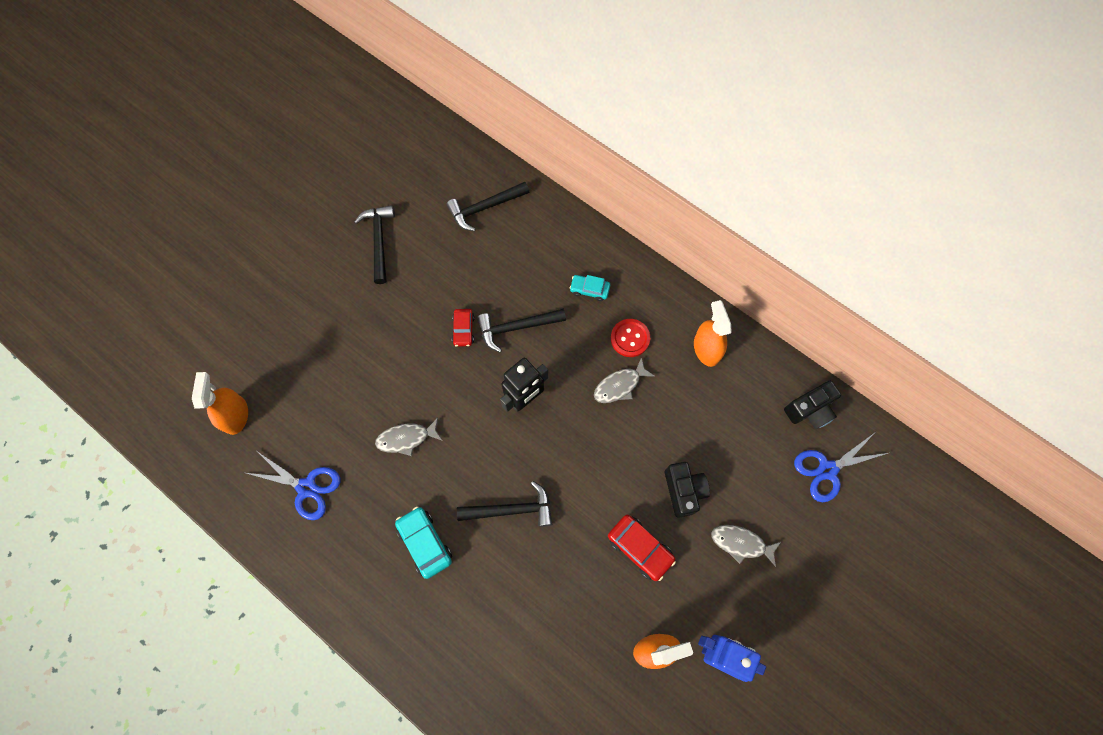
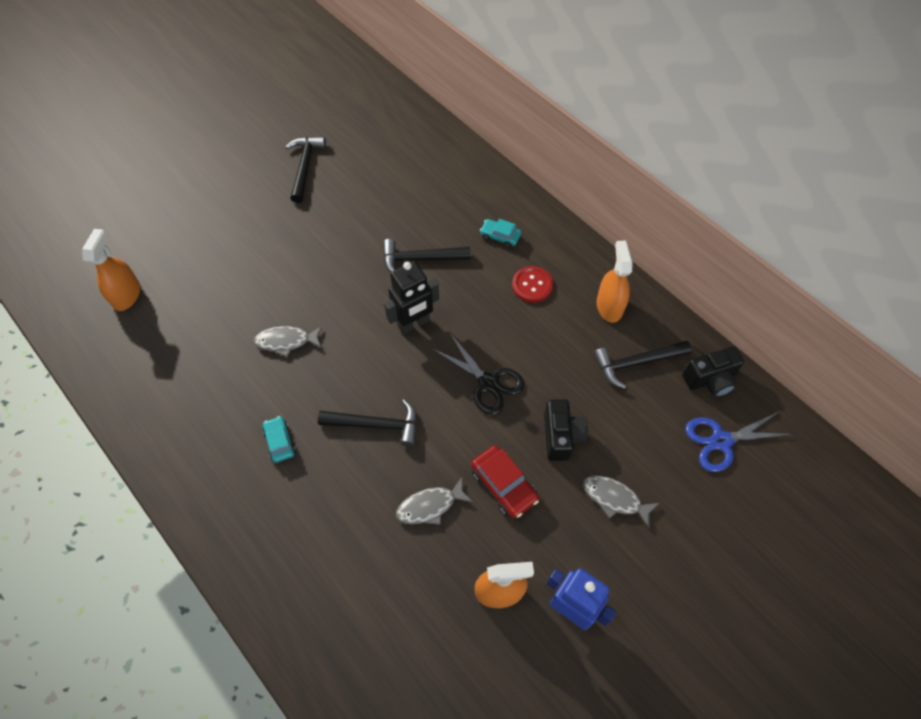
camera: 10 degrees right, 10 degrees down
blue scissors [246,451,340,520] -> none
turquoise car [395,506,452,579] -> turquoise car [262,416,296,463], size x0.65
black hammer [446,182,529,231] -> black hammer moved to [594,340,692,389]
red car [452,309,475,346] -> none
grey fish [594,357,655,403] -> grey fish moved to [396,477,473,525]
none -> black scissors [433,333,525,415]

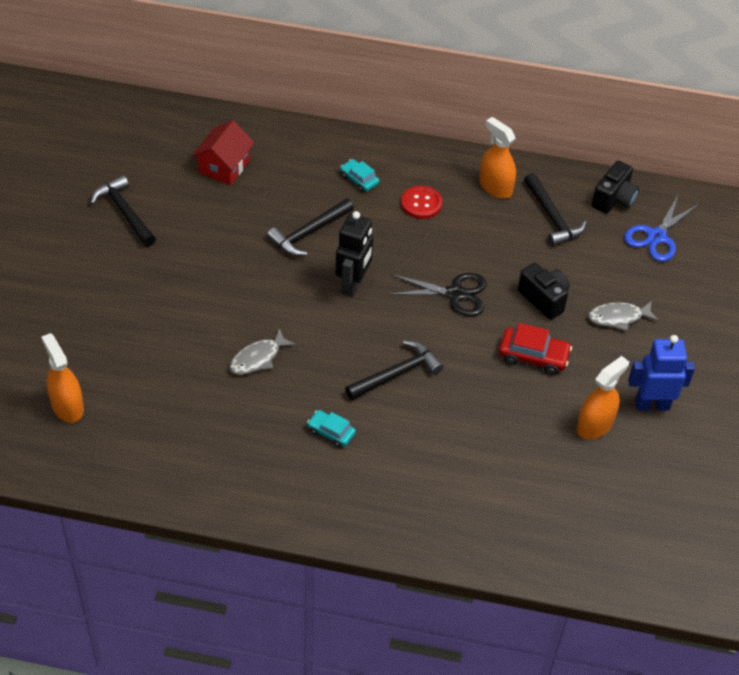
camera: 40 degrees left, 10 degrees down
grey fish [396,477,473,525] -> none
turquoise car [480,219,521,248] -> turquoise car turned 60 degrees clockwise [340,159,379,192]
black hammer [594,340,692,389] -> black hammer turned 60 degrees counterclockwise [524,173,587,246]
none -> red house [192,120,254,185]

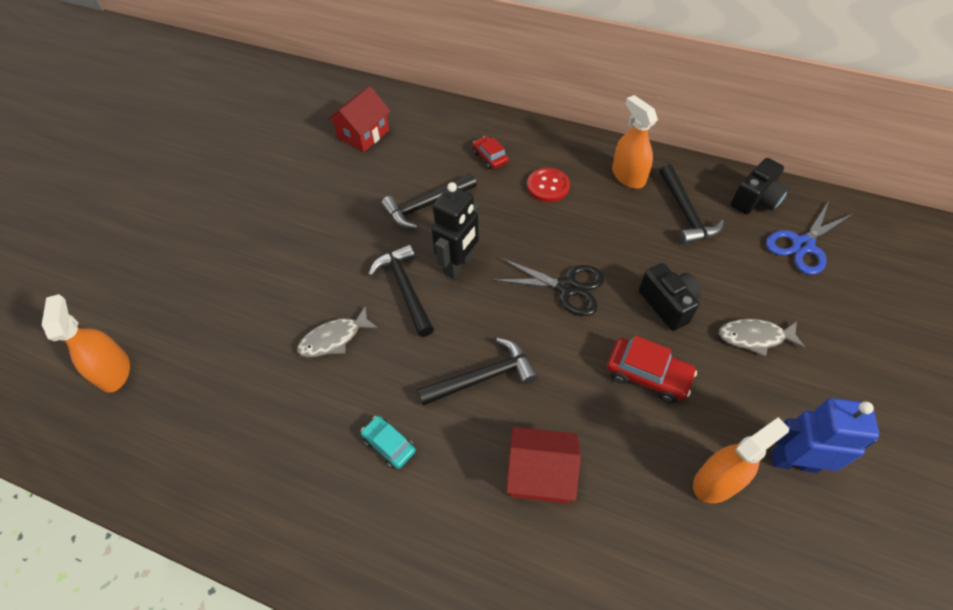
camera: 15 degrees right, 5 degrees up
black hammer [90,175,156,247] -> black hammer moved to [368,244,434,337]
turquoise car [340,159,379,192] -> red car [472,136,509,170]
none -> red house [506,427,581,503]

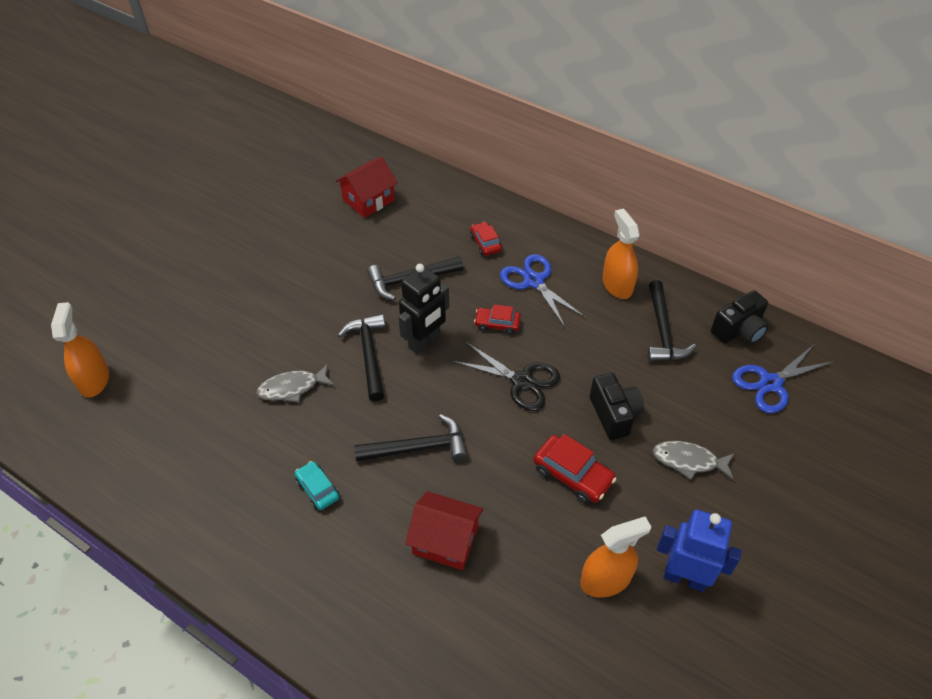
camera: 10 degrees right, 5 degrees down
red button [527,168,570,202] -> blue scissors [500,254,585,327]
none -> red car [474,305,521,335]

